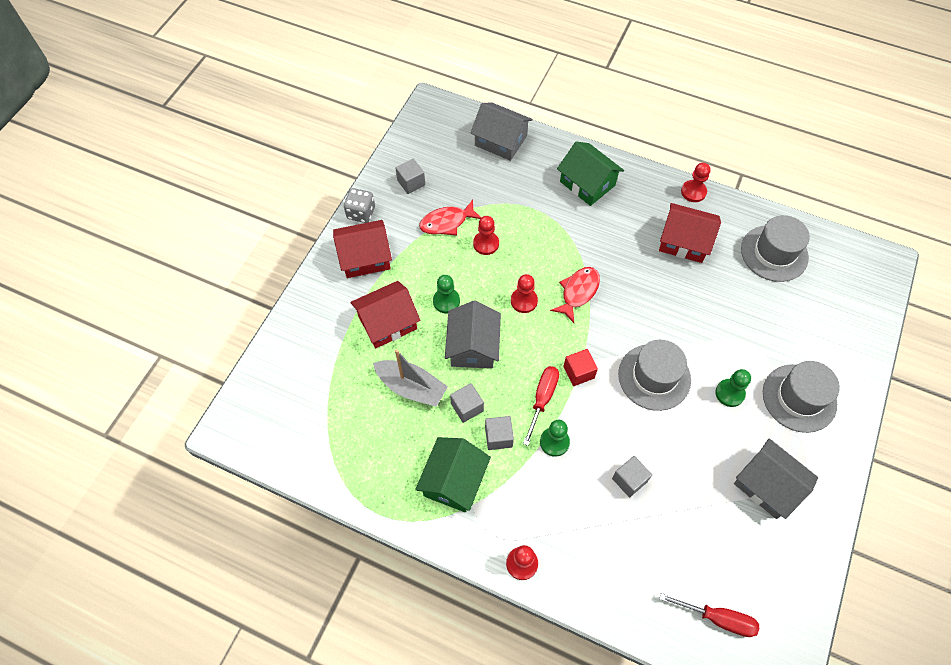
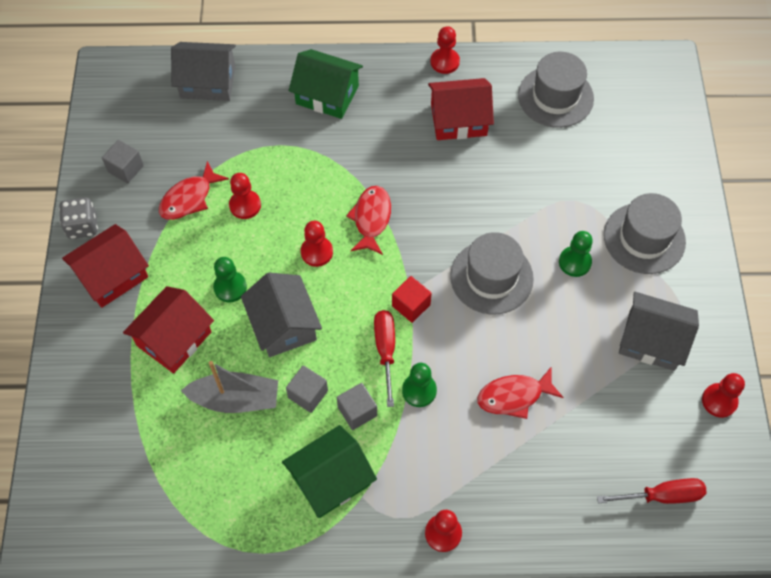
camera: 25 degrees left, 0 degrees up
green house [415,437,491,512] -> green house turned 60 degrees clockwise [282,425,377,518]
grey cube [612,456,652,497] -> red fish [477,366,563,419]
none -> red pawn [702,373,745,418]

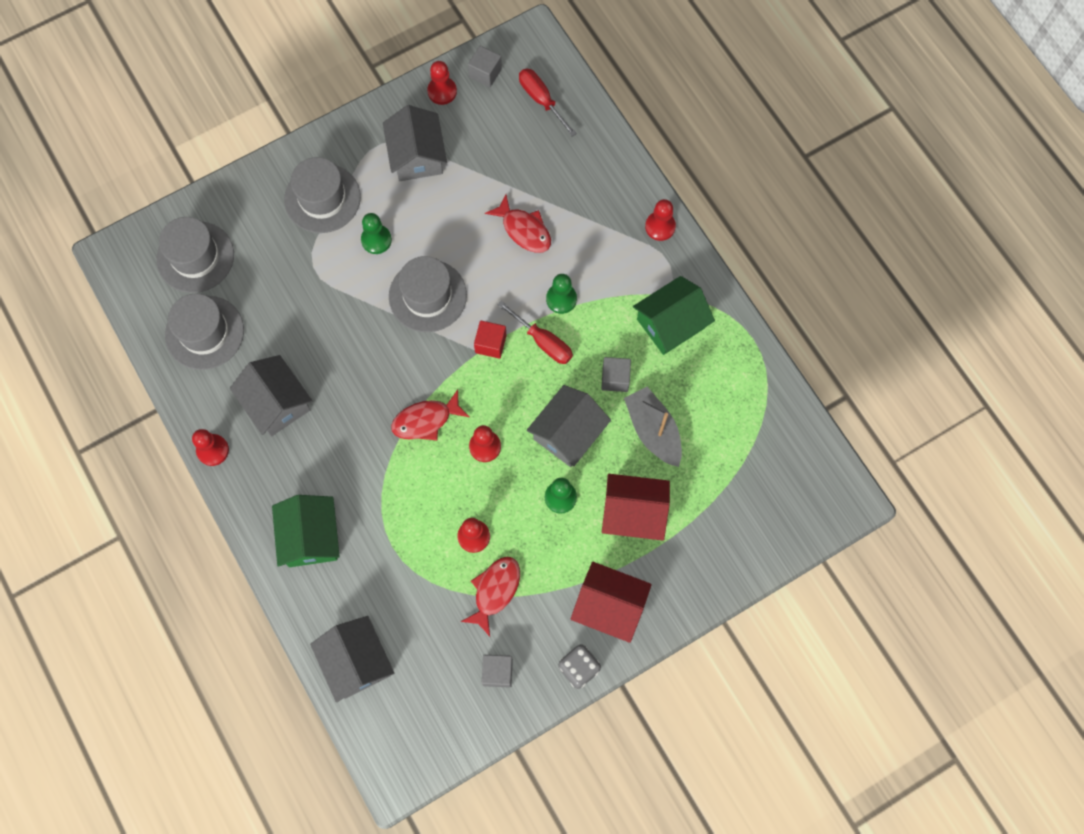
camera: 120 degrees left, 10 degrees up
red fish [159,161,229,220] -> red fish turned 75 degrees counterclockwise [461,557,520,636]
green house [282,425,377,518] -> green house turned 60 degrees counterclockwise [633,276,715,355]
grey cube [337,383,377,430] -> grey cube moved to [468,46,502,87]
red screwdriver [374,310,395,407] -> red screwdriver turned 105 degrees counterclockwise [497,301,573,364]
red house [428,78,494,140] -> grey house [230,355,312,437]
none -> grey hat [156,217,234,293]

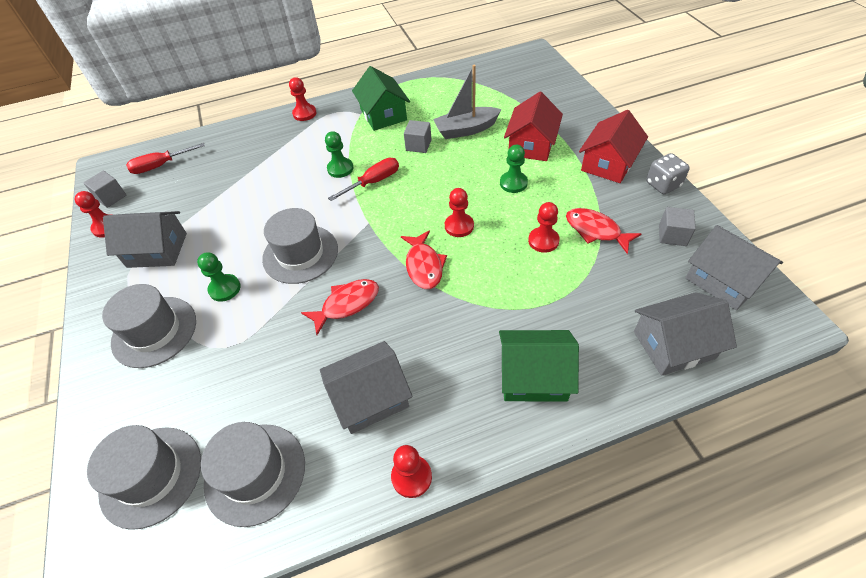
camera: 75 degrees left, 20 degrees down
red cube [474,321,507,359] -> none
red fish [485,194,551,253] -> red fish moved to [301,279,379,335]
grey house [527,385,611,467] -> grey house moved to [685,225,783,310]

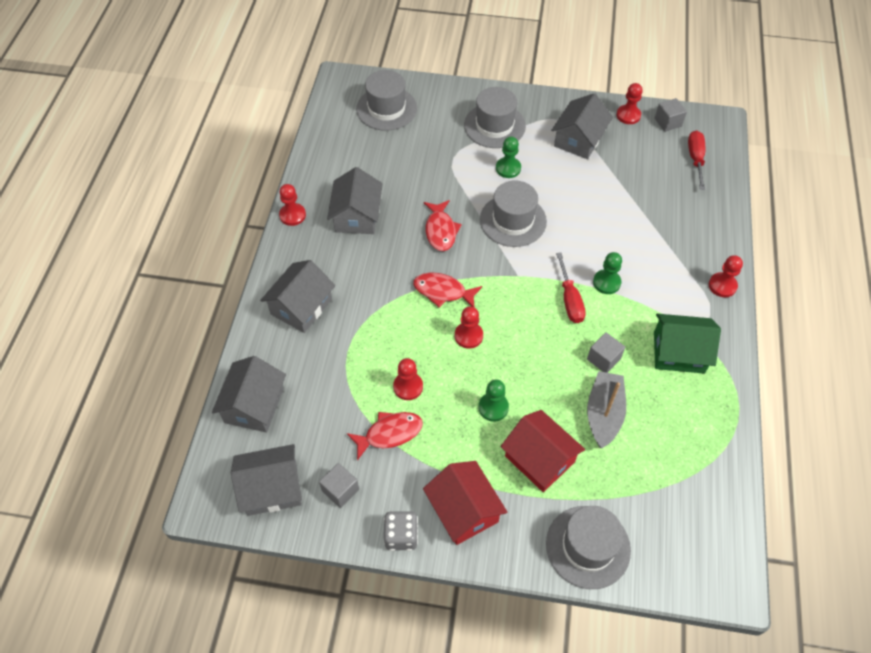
camera: 115 degrees right, 5 degrees up
grey hat [201,422,305,527] -> grey hat moved to [546,506,631,589]
green house [499,330,579,402] -> grey house [260,260,335,333]

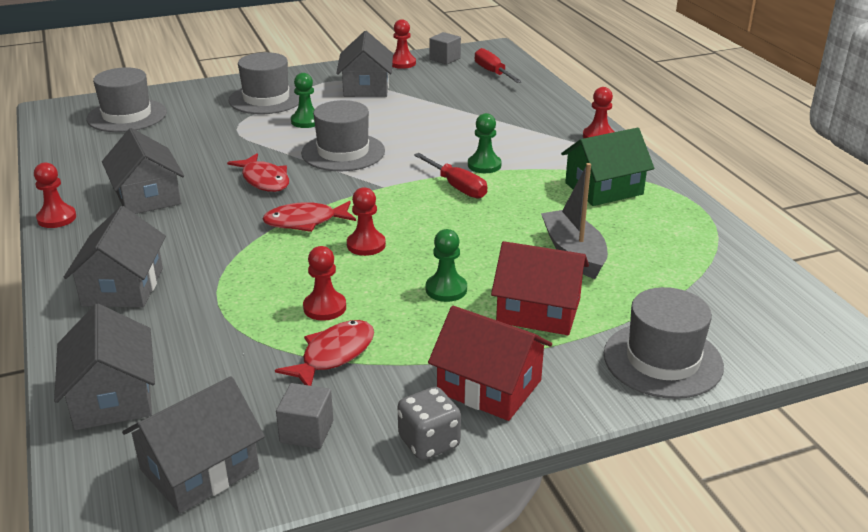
camera: 30 degrees left, 25 degrees down
grey cube [587,332,625,373] -> none

